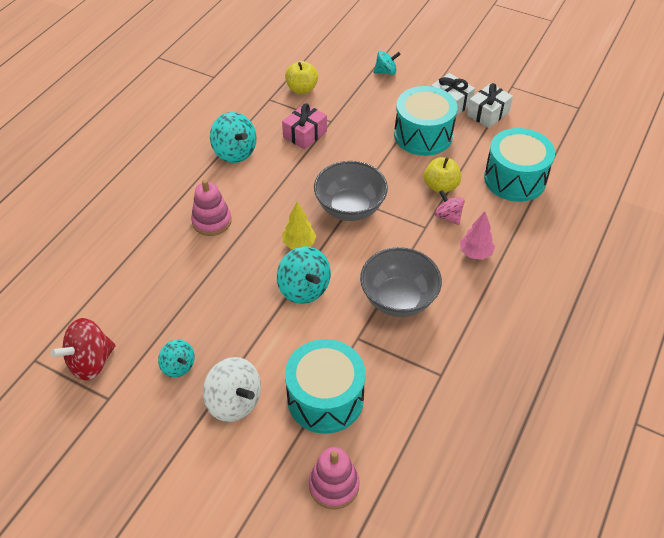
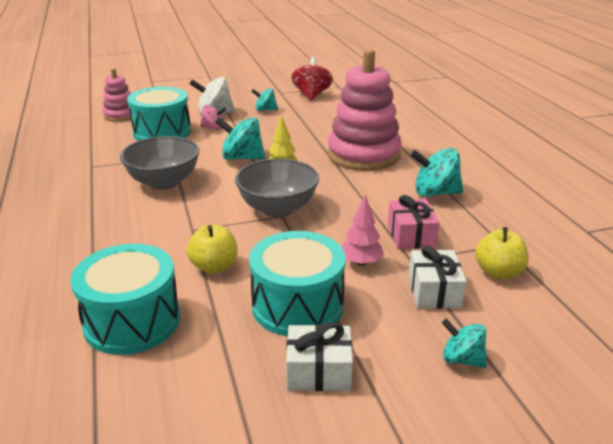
camera: 135 degrees right, 20 degrees down
pink stacking toy [191,179,232,236] -> pink stacking toy [328,49,402,171], size x1.92
turquoise spinning top [374,51,401,75] -> turquoise spinning top turned 90 degrees clockwise [442,319,487,368]
pink spinning top [435,190,465,225] -> pink spinning top moved to [200,105,226,130]
pink tree [460,212,495,260] -> pink tree moved to [342,195,384,266]
white gift [467,83,513,128] -> white gift moved to [408,245,467,309]

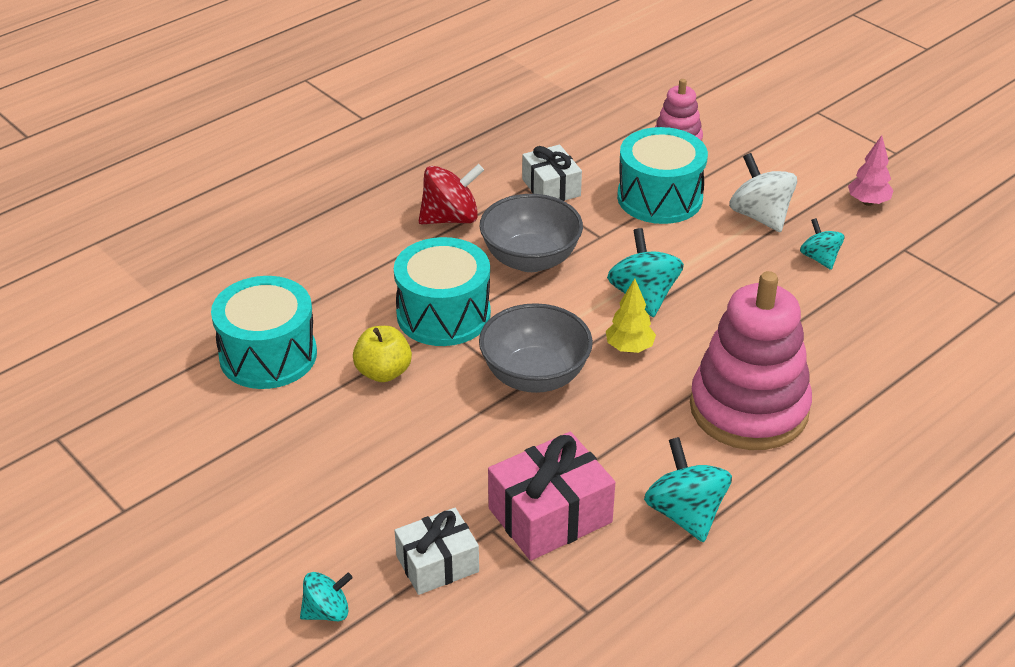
camera: 65 degrees right, 10 degrees up
pink spinning top [200,105,226,130] -> none
turquoise drum [249,231,346,336] -> turquoise drum moved to [394,237,491,346]
white gift [286,322,353,391] -> white gift moved to [522,145,582,201]
red spinning top [291,57,333,101] -> red spinning top moved to [419,164,484,224]
pink tree [342,195,384,266] -> pink tree moved to [848,135,893,206]
pink gift [388,195,440,249] -> pink gift [488,432,615,561], size x1.51
turquoise spinning top [442,319,487,368] -> turquoise spinning top turned 60 degrees clockwise [300,572,353,621]
yellow apple [475,227,529,279] -> none

